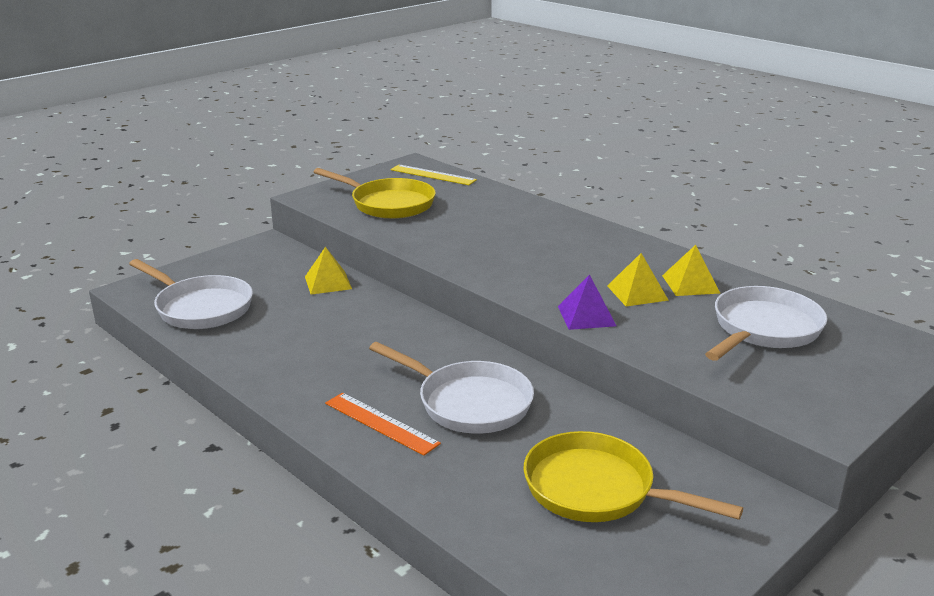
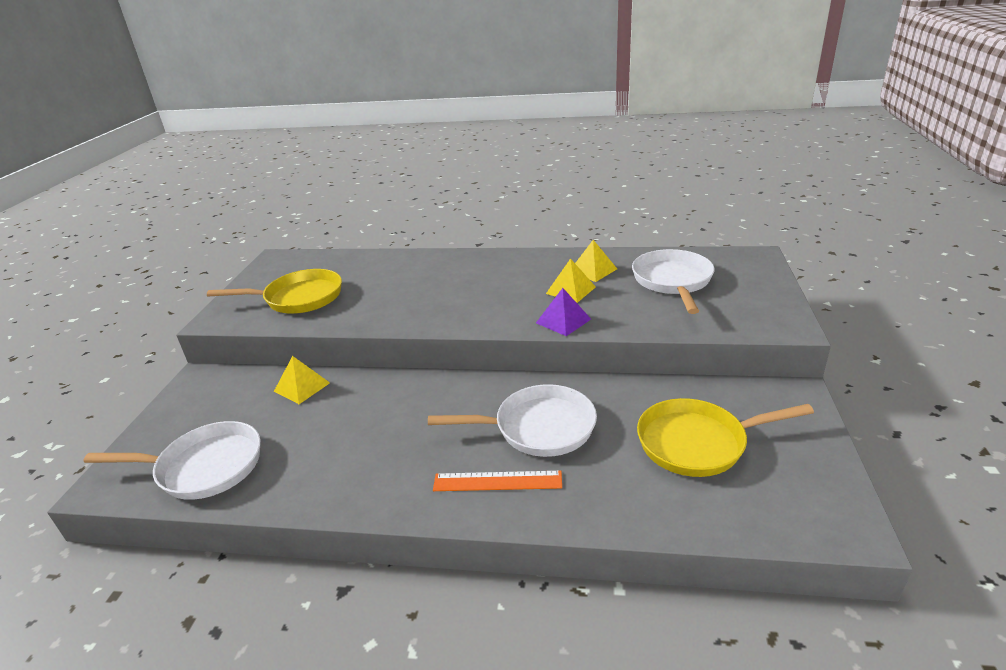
camera: 35 degrees left, 5 degrees up
yellow ruler [390,165,477,185] -> none

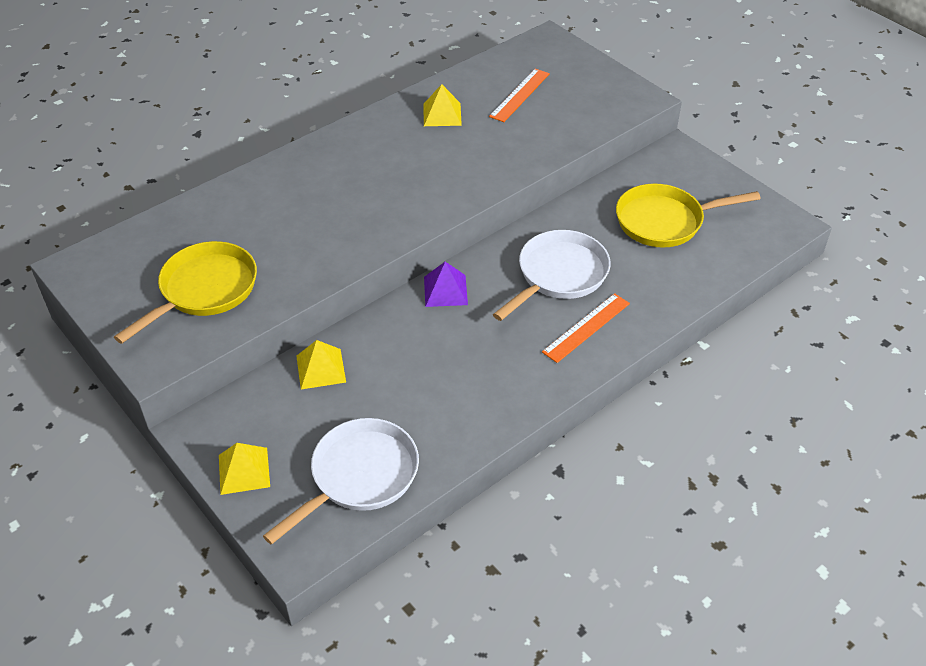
camera: 50 degrees left, 15 degrees up
purple pyramid [536,288,591,336] -> purple pyramid moved to [424,262,468,307]
yellow pyramid [546,258,596,303] -> yellow pyramid moved to [219,443,270,495]
white pan [632,249,715,314] -> orange ruler [489,69,550,122]
yellow pan [637,398,814,477] -> yellow pan turned 45 degrees clockwise [616,184,761,248]

